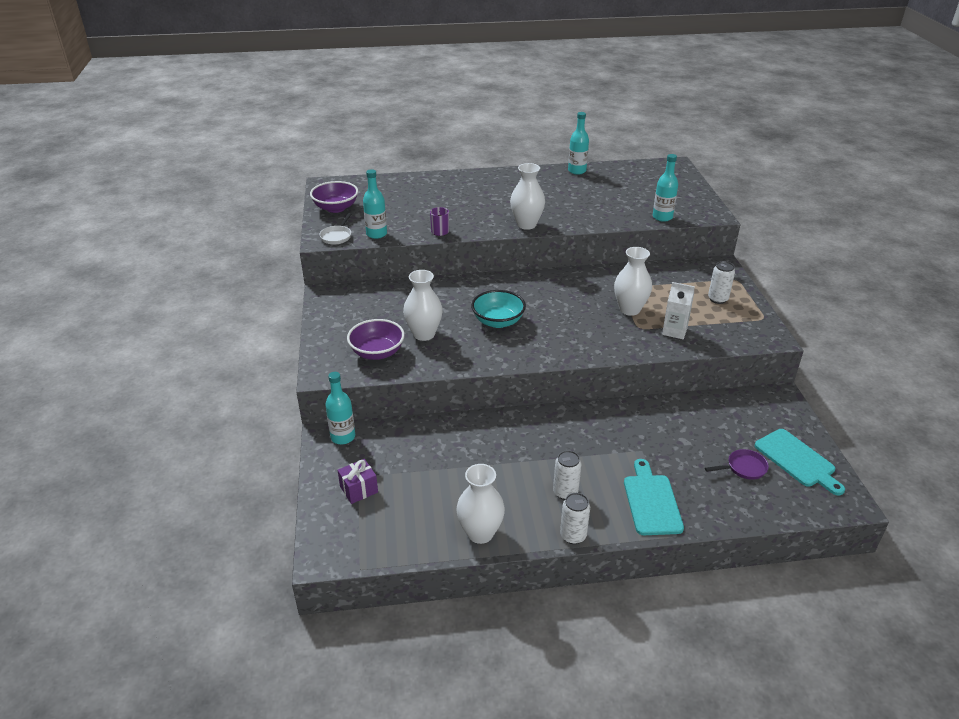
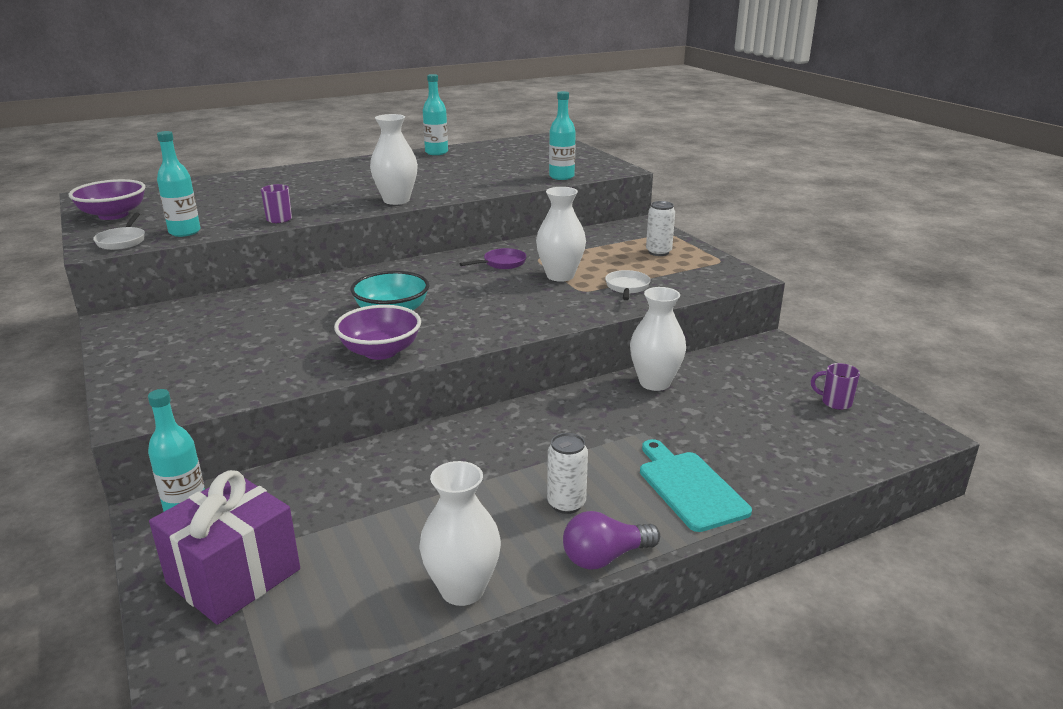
camera: 20 degrees left, 10 degrees down
purple gift [338,459,378,504] -> purple gift [149,470,300,625], size x1.89
purple bowl [347,319,405,360] -> purple bowl moved to [334,305,421,360]
white vase [403,270,443,341] -> white vase moved to [630,287,686,391]
white can [560,493,590,544] -> purple light bulb [563,511,660,570]
white carton [662,282,695,339] -> white pan [605,270,651,300]
purple pan [705,449,769,480] -> purple pan moved to [459,248,526,269]
turquoise cutting board [755,429,845,495] -> purple mug [811,363,860,410]

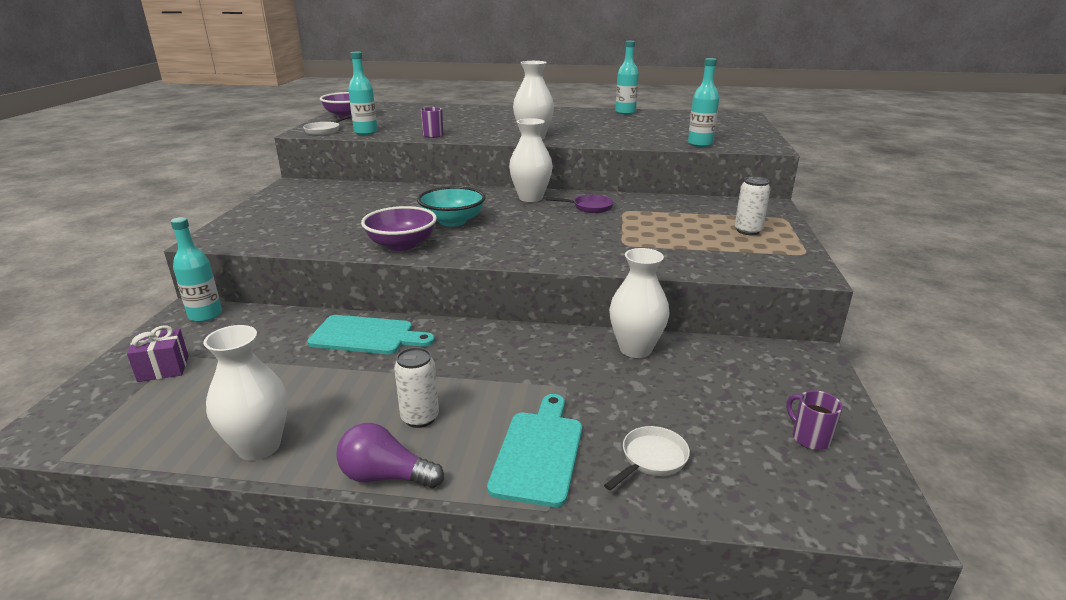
camera: 35 degrees right, 0 degrees up
purple gift [149,470,300,625] -> purple gift [127,325,189,382], size x0.53
white vase [536,187,586,282] -> white vase moved to [509,118,553,202]
white pan [605,270,651,300] -> white pan moved to [604,426,690,491]
none -> turquoise cutting board [308,315,435,354]

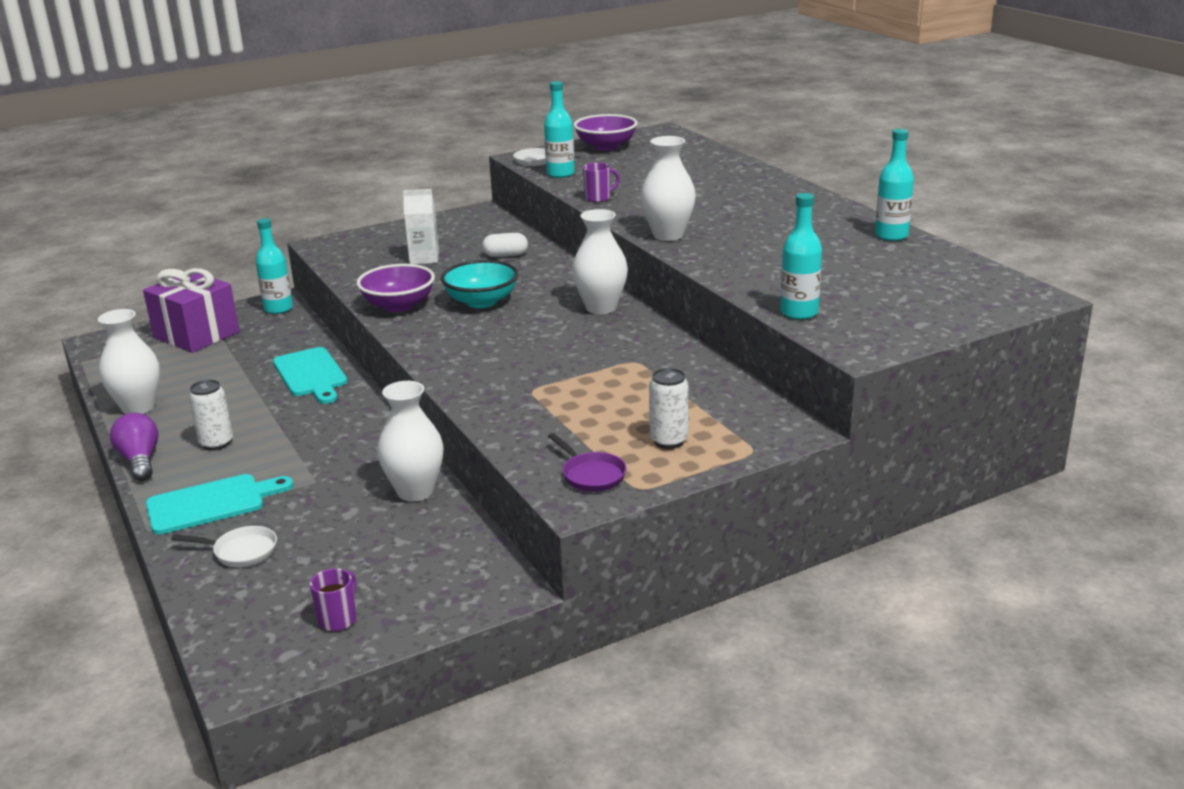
camera: 55 degrees right, 0 degrees up
purple gift [127,325,189,382] -> purple gift [143,268,239,353], size x1.89
purple pan [546,195,614,213] -> purple pan moved to [548,433,626,492]
none -> white carton [403,189,439,264]
none -> white capsule [482,233,528,257]

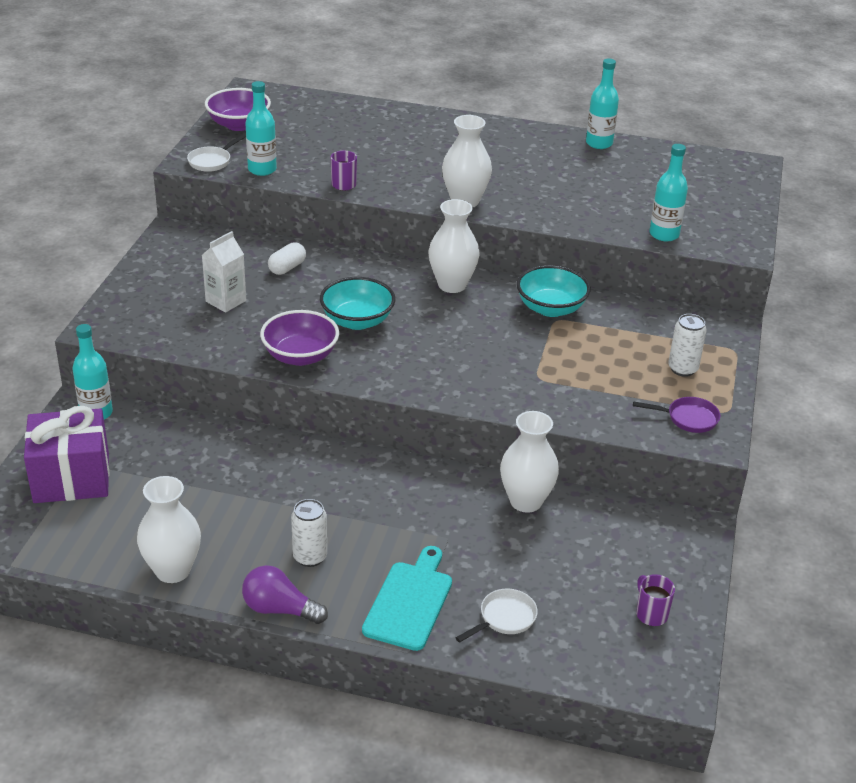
camera: 50 degrees left, 10 degrees up
turquoise cutting board [273,347,347,404] -> none
none -> turquoise bowl [516,265,591,317]

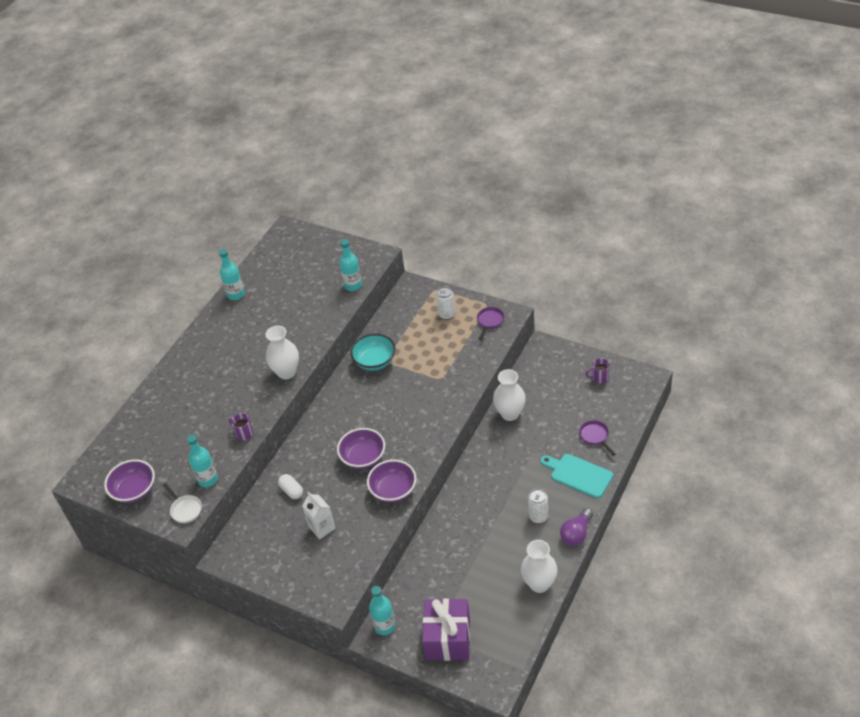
camera: 70 degrees left, 10 degrees up
turquoise bowl [320,277,395,330] -> purple bowl [337,428,385,469]
white vase [429,199,479,293] -> none
white pan [456,589,538,643] -> purple pan [579,420,616,456]

